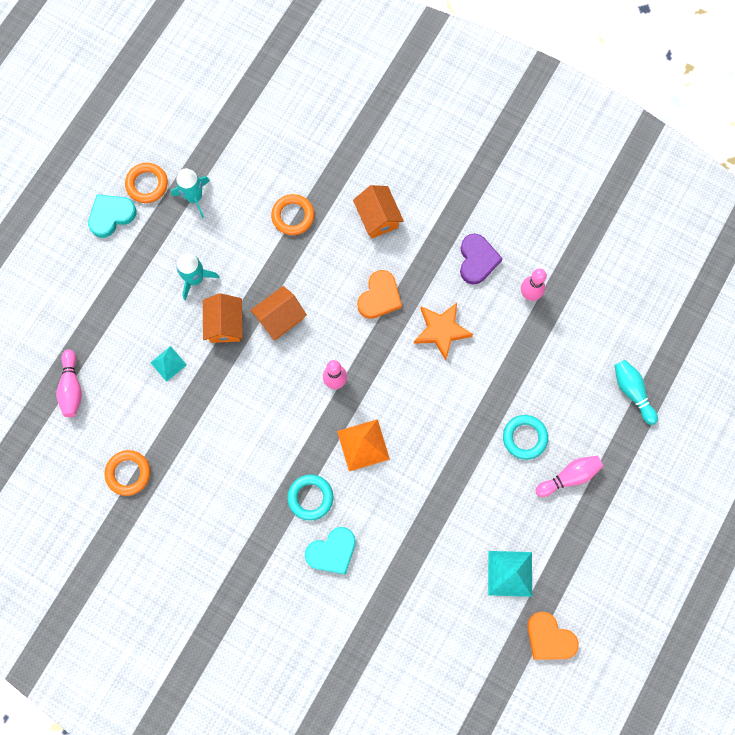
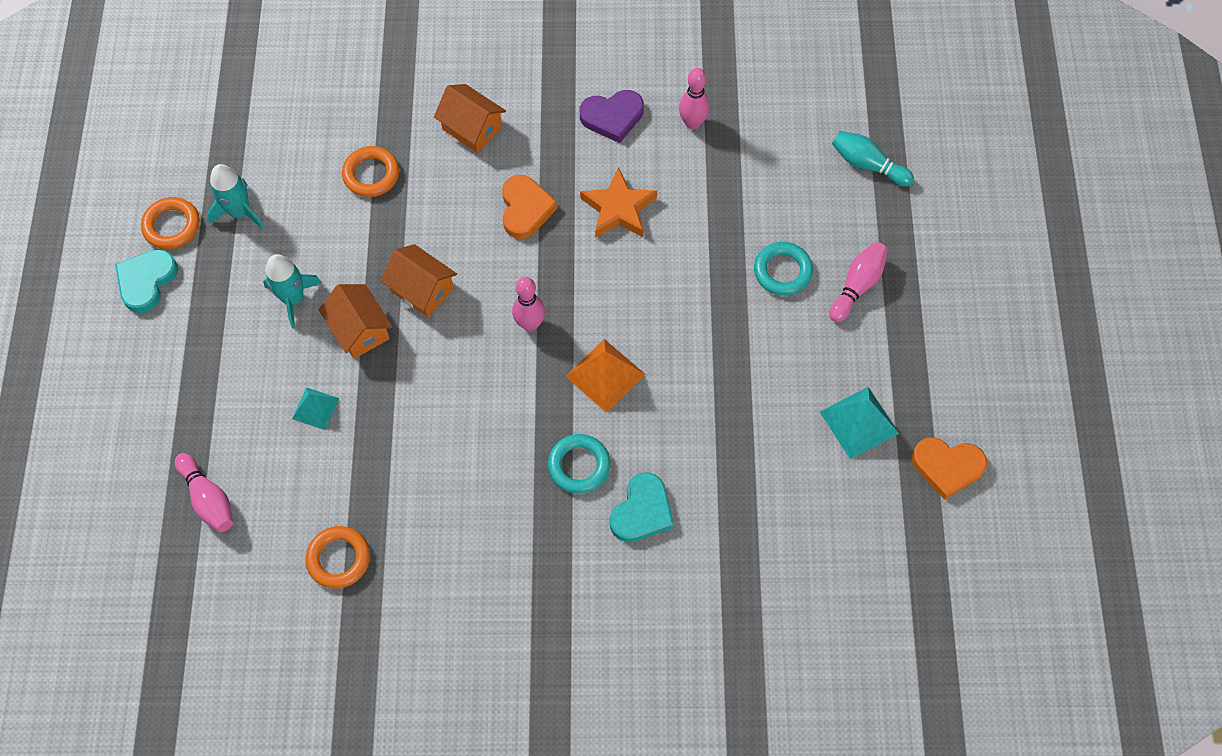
camera: 30 degrees left, 10 degrees down
orange house [250,286,307,340] -> orange house turned 75 degrees counterclockwise [381,244,457,317]
purple heart [460,234,503,285] -> purple heart turned 105 degrees clockwise [579,90,644,143]

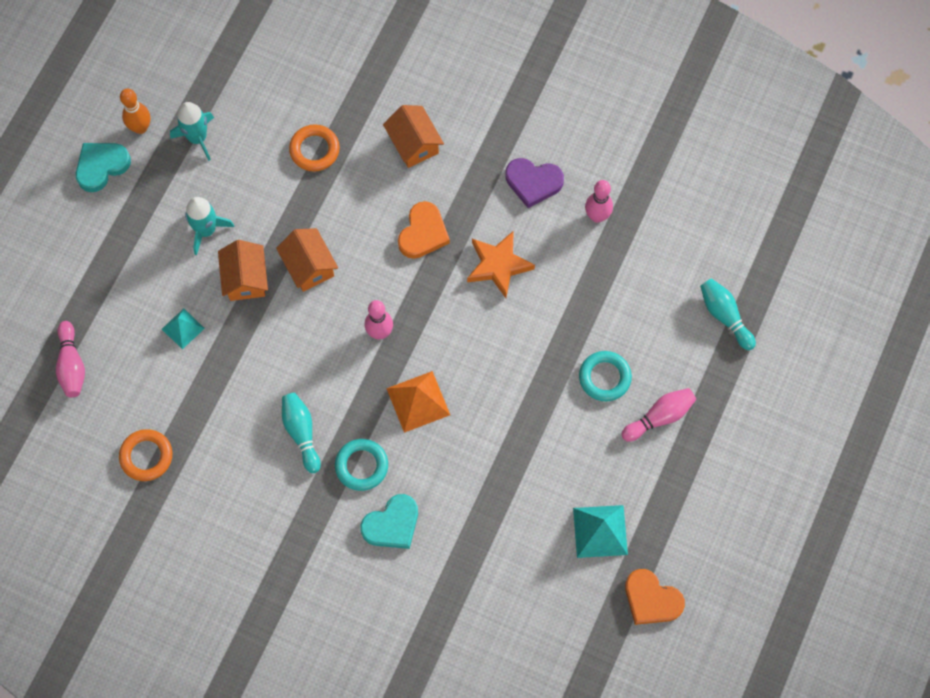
camera: 25 degrees right, 5 degrees up
orange ring [141,197,200,250] -> orange bowling pin [120,89,150,134]
none -> turquoise bowling pin [282,393,321,473]

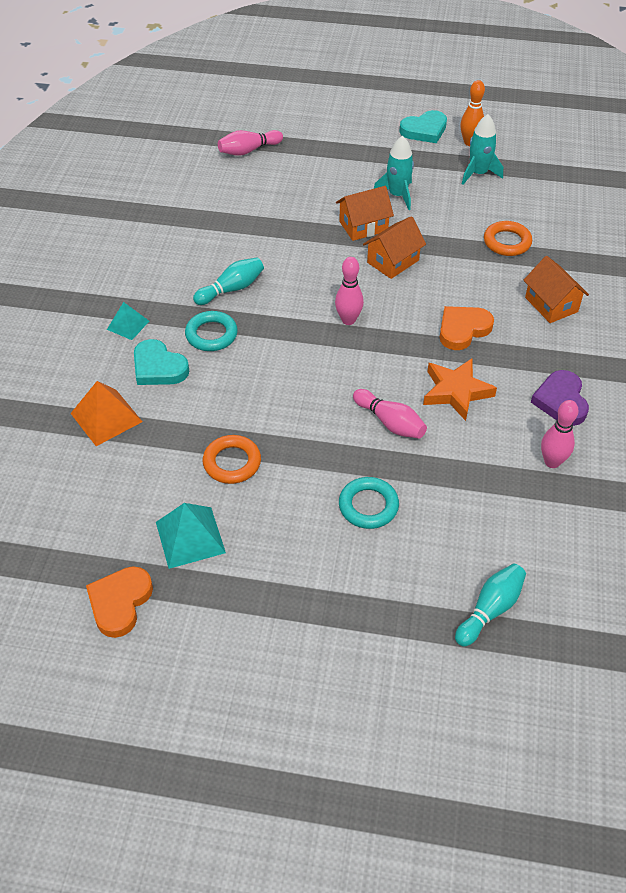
camera: 75 degrees right, 20 degrees down
turquoise heart [76,143,131,192] -> turquoise heart turned 120 degrees clockwise [399,110,447,143]
orange ring [119,429,172,481] -> orange ring moved to [203,435,261,484]
turquoise pyramid [162,309,205,349] -> turquoise pyramid moved to [107,302,149,340]
orange house [383,105,444,168] -> orange house turned 75 degrees counterclockwise [523,256,589,323]
orange pyramid [386,371,450,433] -> orange pyramid moved to [71,381,143,446]
orange heart [398,201,450,259] -> orange heart turned 135 degrees clockwise [440,306,494,350]
pink bowling pin [621,388,696,442] -> pink bowling pin moved to [353,389,427,439]

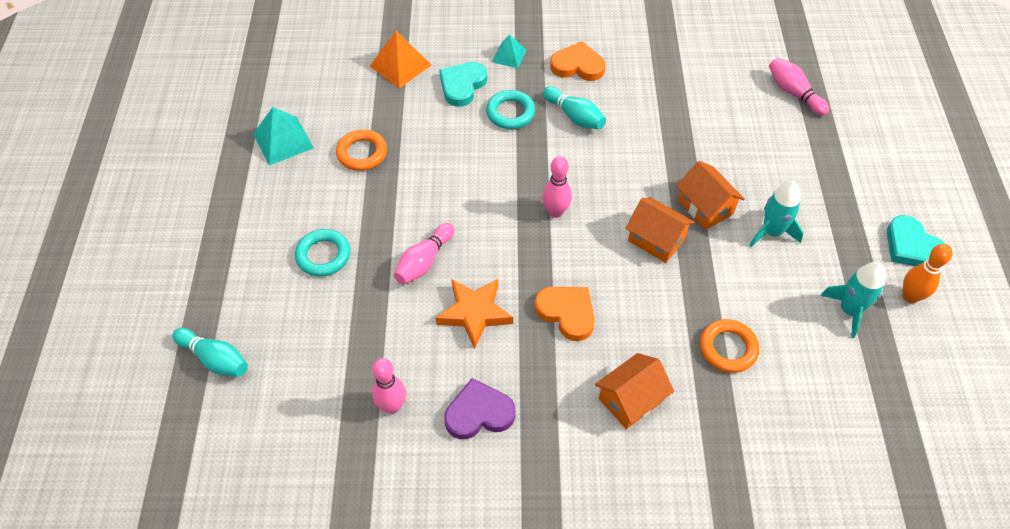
camera: 80 degrees right, 5 degrees up
orange heart [86,566,153,638] -> orange heart moved to [550,41,606,81]

